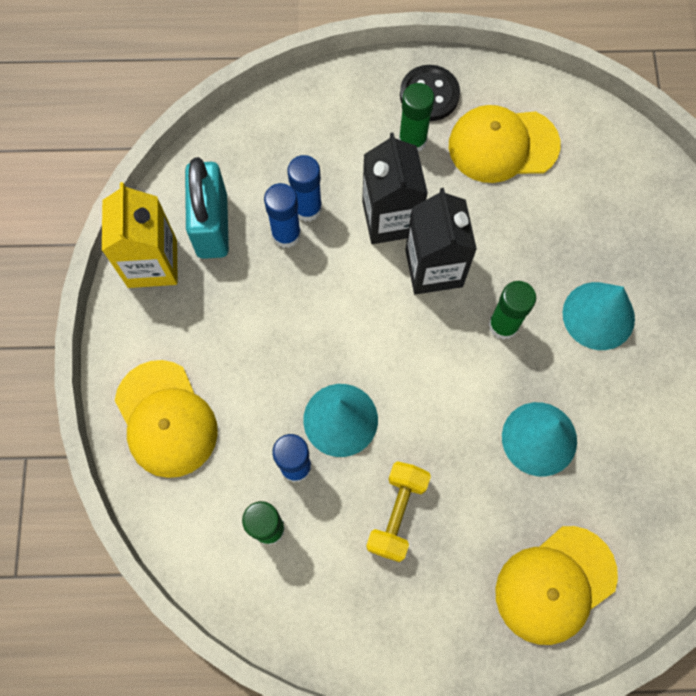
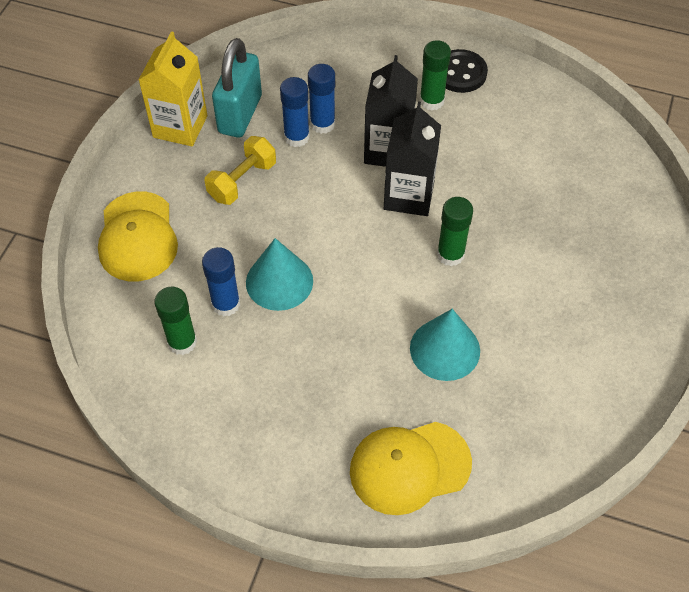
camera: 20 degrees right, 15 degrees down
yellow dumbbell [366,461,431,562] -> yellow dumbbell moved to [205,136,276,205]
yellow cap [449,105,561,183] -> none
turquoise cone [563,282,635,350] -> none

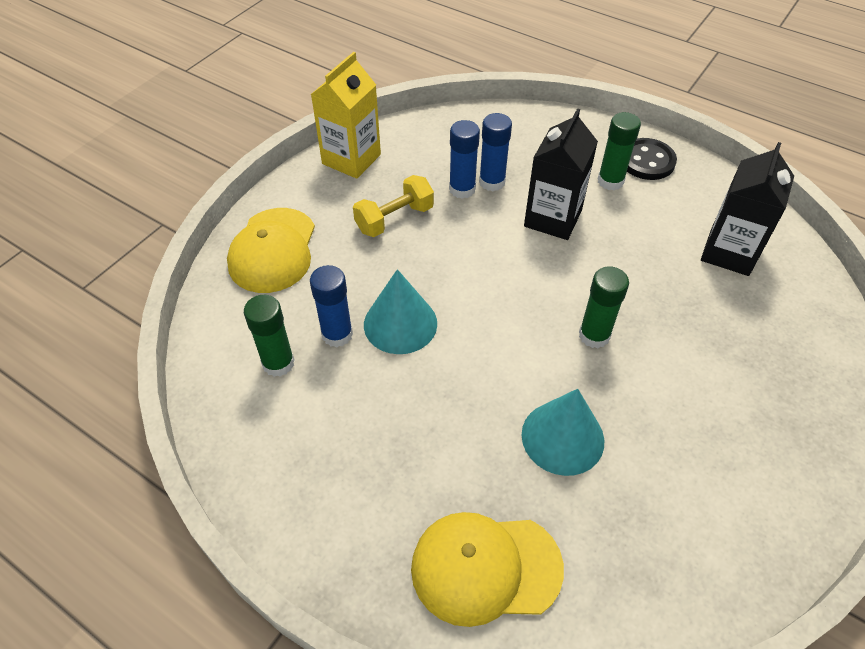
camera: 15 degrees right, 5 degrees down
turquoise padlock [212,38,262,138] -> none
black carton [384,102,441,216] -> black carton moved to [701,142,794,276]

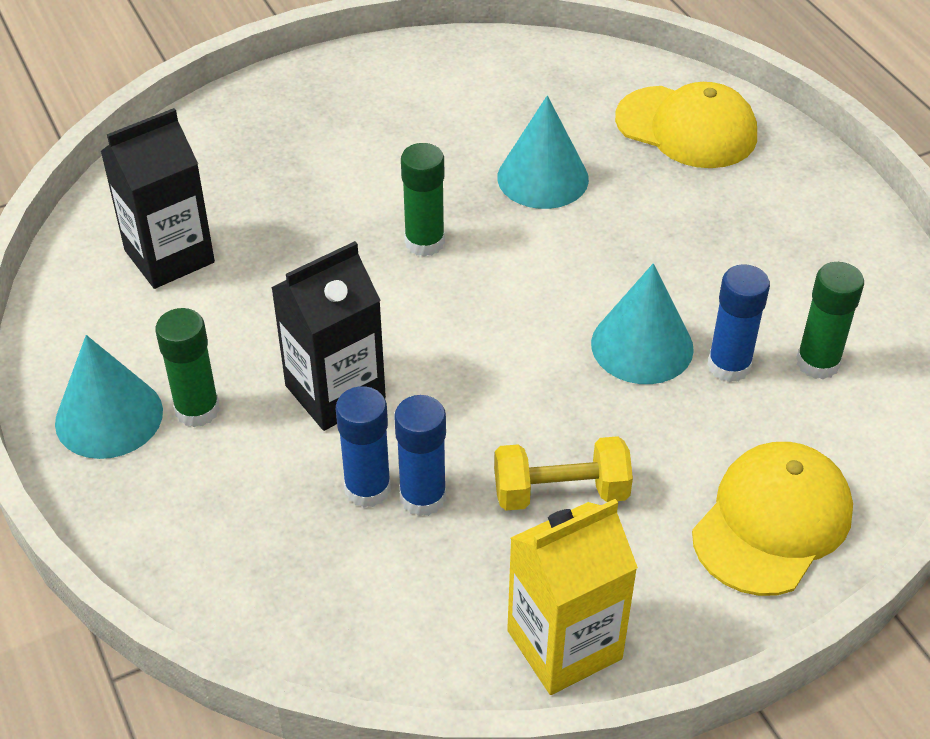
camera: 150 degrees left, 5 degrees down
black button [627,138,677,180] -> turquoise cone [55,335,163,459]

